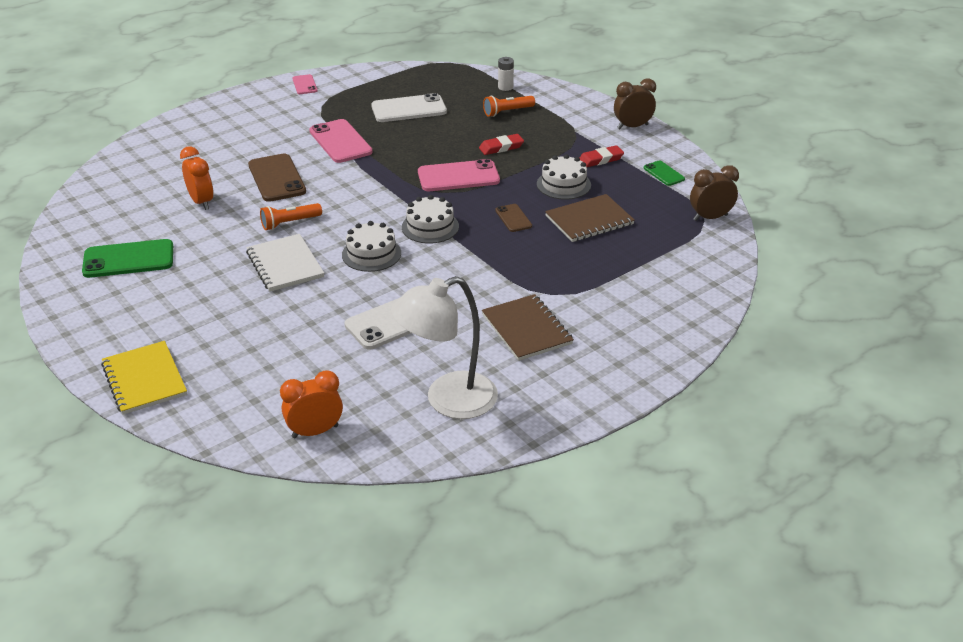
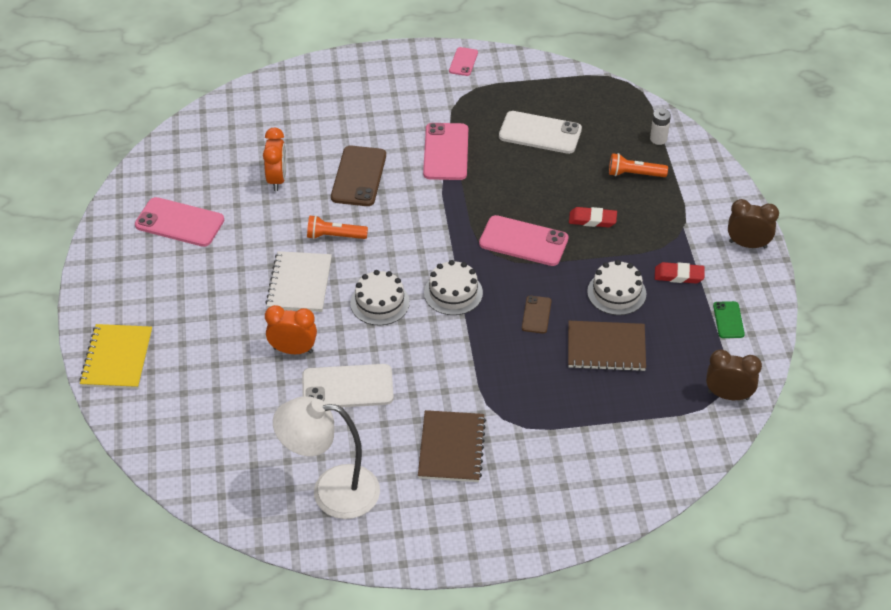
camera: 30 degrees right, 10 degrees up
green phone [82,239,173,278] -> pink phone [135,197,224,247]
orange clock [280,370,343,438] -> orange clock moved to [265,305,317,354]

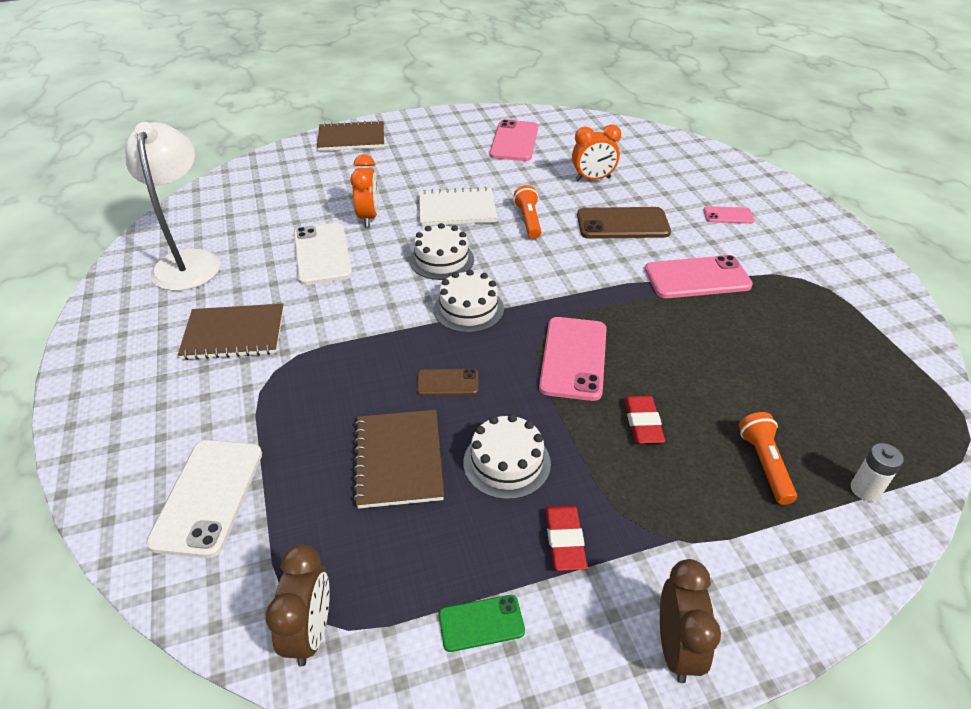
camera: 80 degrees right, 5 degrees down
yellow notebook [79,324,152,389] -> brown notebook [317,120,384,151]
pink phone [449,47,478,76] -> pink phone moved to [703,206,754,224]
white phone [499,111,582,154] -> white phone moved to [146,440,262,558]

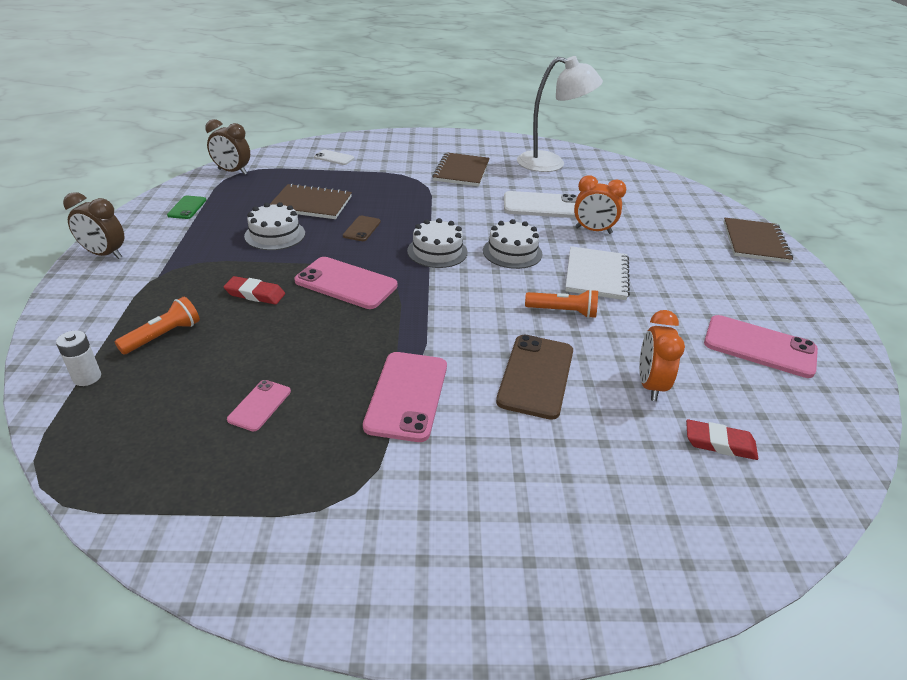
camera: 105 degrees right, 5 degrees down
white phone [146,440,262,558] -> white phone [314,150,354,165], size x0.54
red eraser [545,505,587,571] -> red eraser moved to [686,419,758,460]
pink phone [703,206,754,224] -> pink phone moved to [227,380,291,431]
orange flashlight [739,412,797,505] -> orange flashlight turned 60 degrees counterclockwise [115,297,200,354]

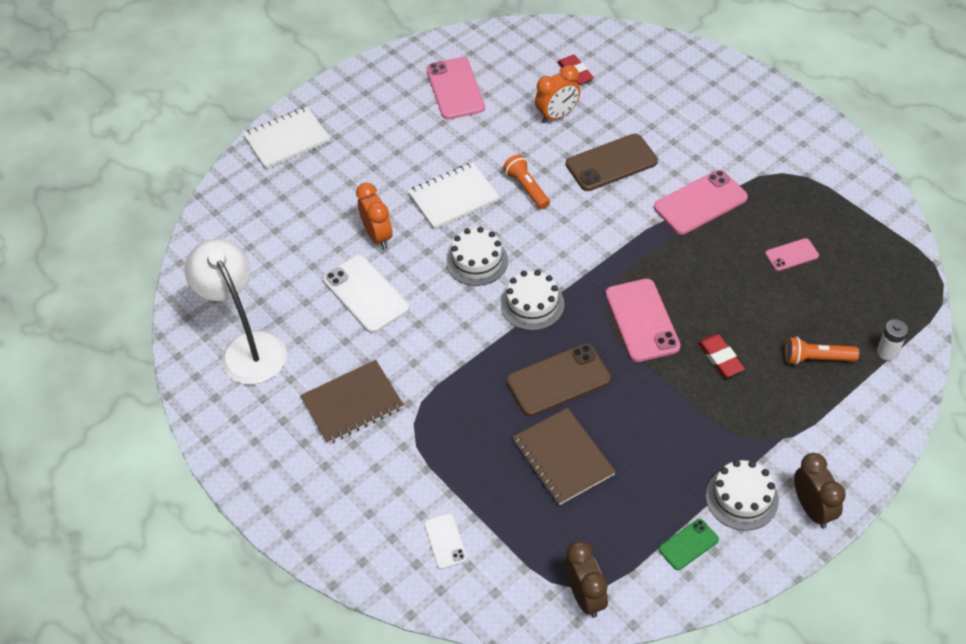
camera: 125 degrees left, 15 degrees up
white cake [244,202,305,250] -> white cake moved to [706,460,779,531]
brown phone [343,216,381,241] -> brown phone [506,343,611,416], size x1.87
brown notebook [724,218,793,263] -> white notebook [243,106,330,169]

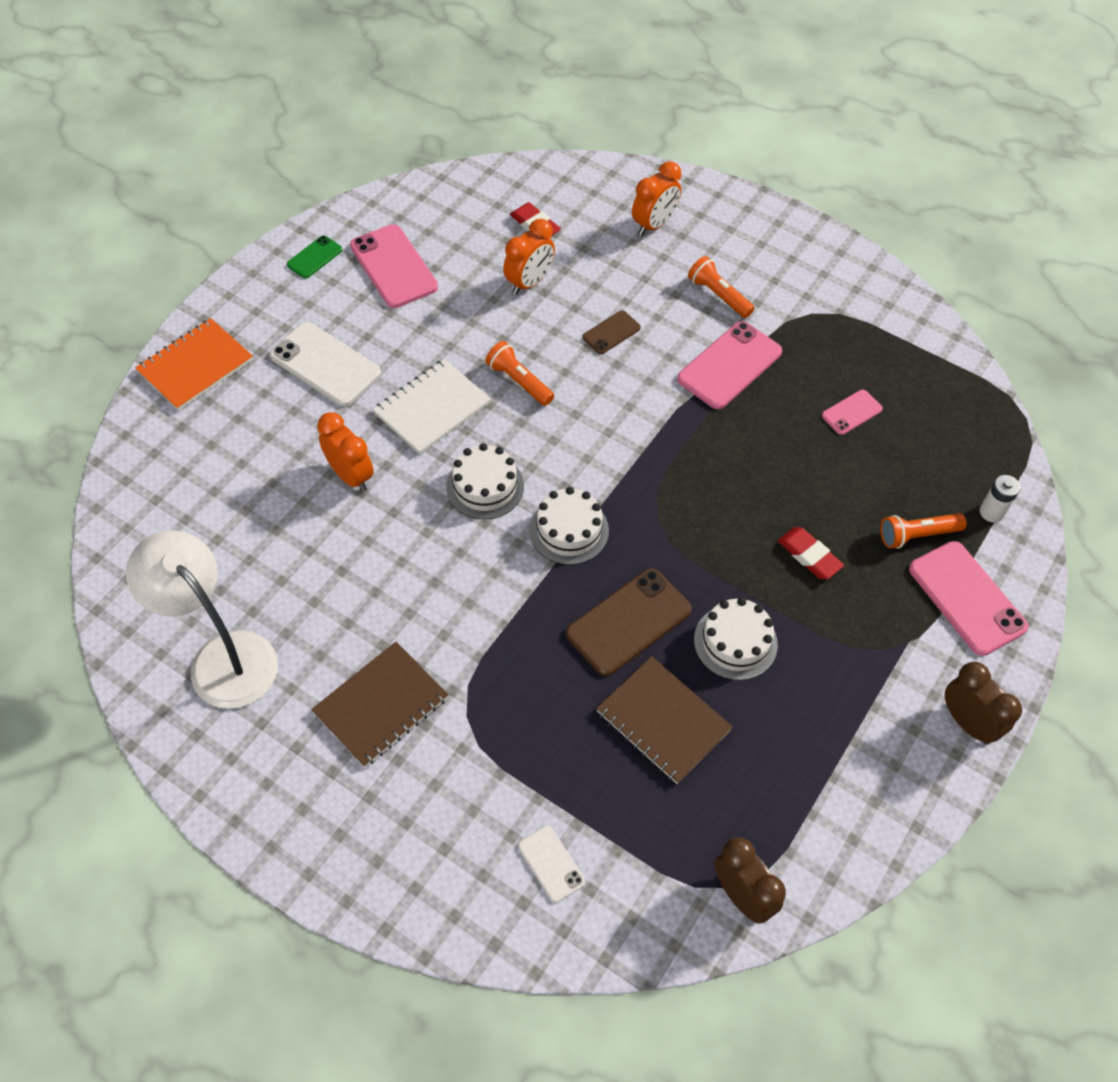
camera: 20 degrees left, 5 degrees up
white notebook [243,106,330,169] -> orange notebook [135,318,253,411]
white phone [323,255,410,333] -> white phone moved to [270,322,381,406]
brown phone [566,134,658,191] -> brown phone [582,311,641,354], size x0.54
pink phone [606,279,681,362] -> pink phone moved to [909,541,1028,656]
green phone [659,519,719,570] -> green phone moved to [287,235,343,278]
white cake [706,460,779,531] -> white cake moved to [694,598,778,680]
none -> orange clock [632,161,682,236]
none -> orange flashlight [688,256,754,318]

